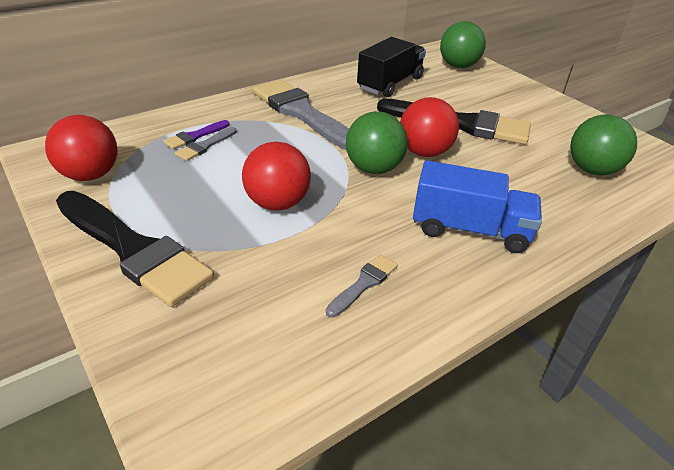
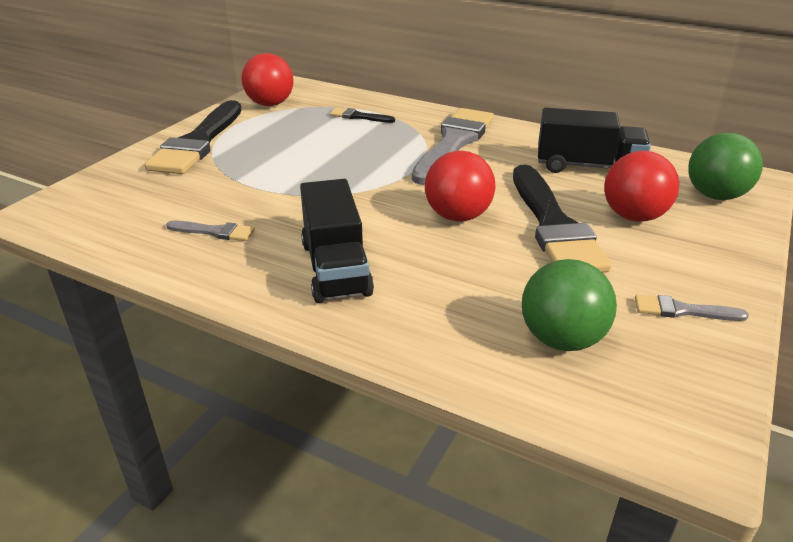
camera: 65 degrees right, 5 degrees down
purple brush [163,120,230,150] -> black brush [330,107,395,123]
grey brush [175,127,236,161] -> grey brush moved to [635,294,749,321]
red ball [242,142,311,211] -> red ball moved to [604,151,679,222]
green ball [346,111,408,174] -> none
blue truck [413,160,542,253] -> black truck [300,179,374,303]

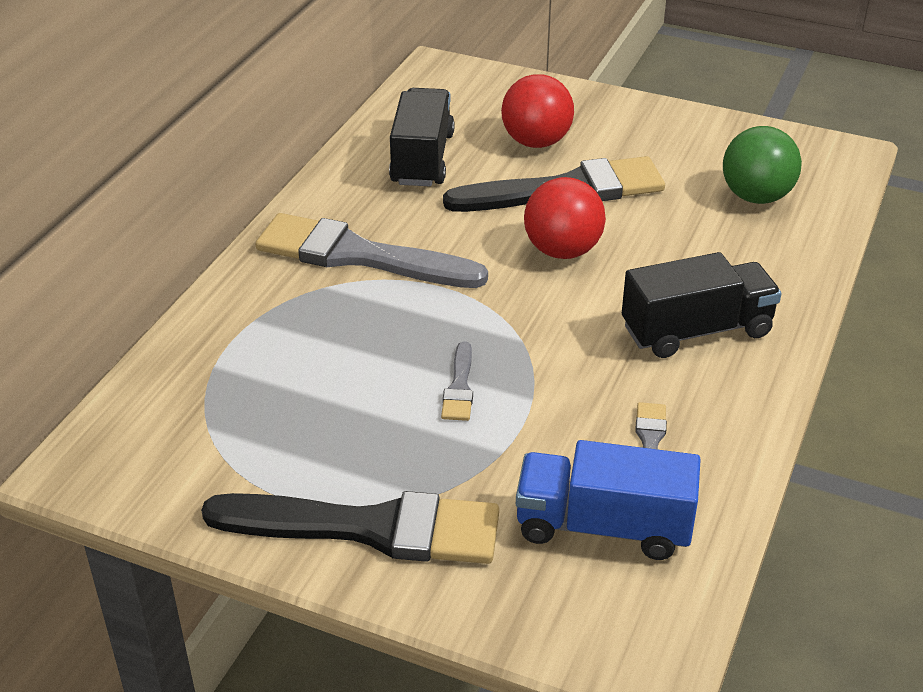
camera: 95 degrees left, 5 degrees up
red ball [241,53,294,106] -> none
black brush [330,107,395,123] -> none
grey brush [635,294,749,321] -> grey brush moved to [441,341,473,421]
green ball [688,133,763,200] -> none
none -> blue truck [516,440,701,560]

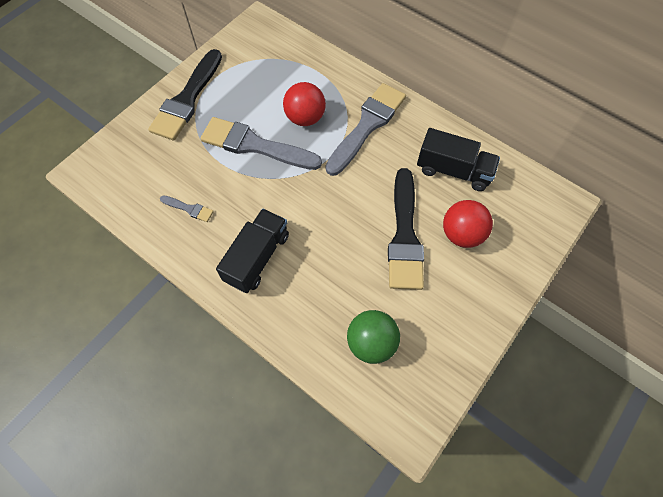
camera: 105 degrees right, 25 degrees up
grey brush [441,341,473,421] -> grey brush [200,117,322,170], size x2.30
blue truck [516,440,701,560] -> none
red ball [524,177,606,259] -> red ball moved to [283,82,326,126]
black truck [622,252,782,358] -> black truck turned 150 degrees counterclockwise [216,209,289,293]

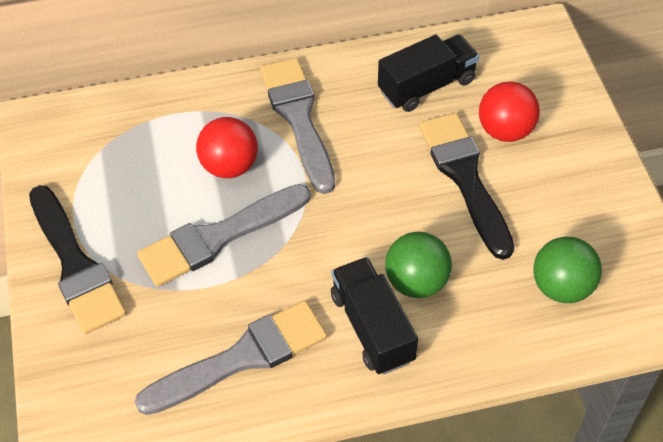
camera: 50 degrees left, 10 degrees down
grey brush [160,195,214,222] -> grey brush [135,301,327,415], size x2.30
black brush [388,168,424,290] -> black brush turned 150 degrees counterclockwise [419,113,514,260]
none -> green ball [385,232,452,298]

